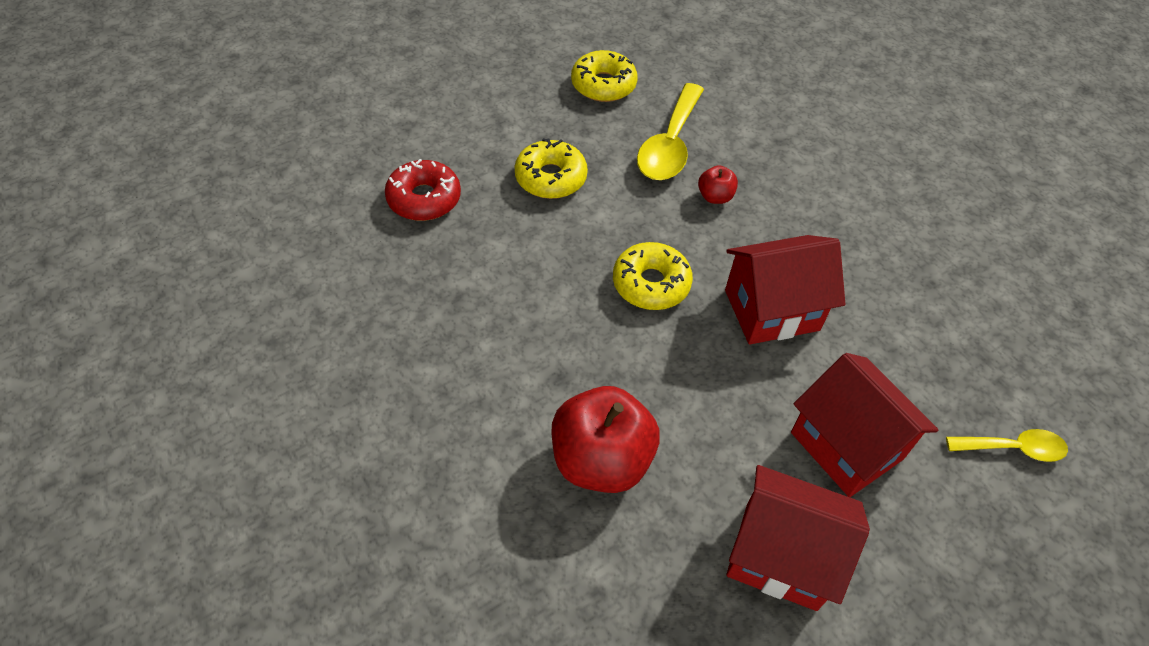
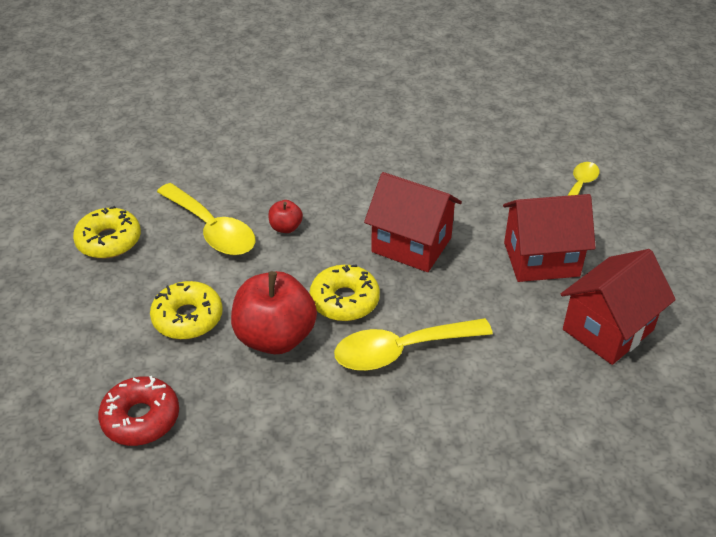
camera: 60 degrees left, 10 degrees down
red apple [551,386,660,493] -> red apple moved to [231,271,317,354]
red house [725,235,845,344] -> red house turned 75 degrees counterclockwise [364,172,462,272]
none -> yellow spoon [334,318,493,371]

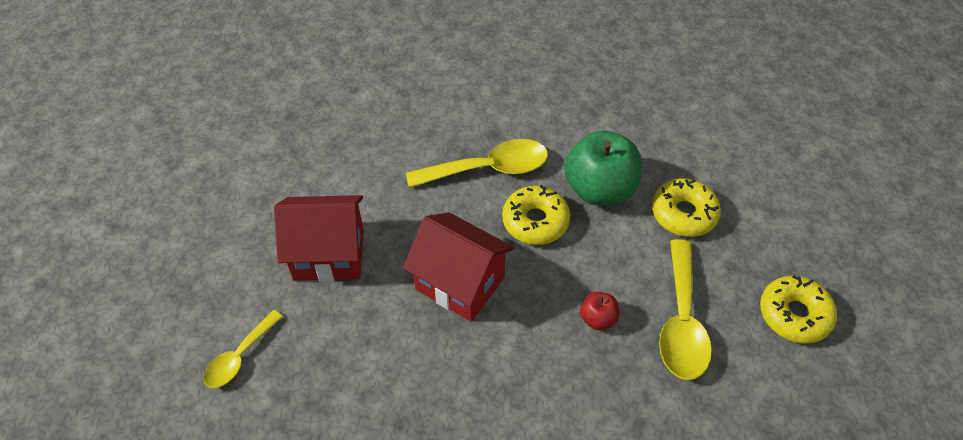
camera: 175 degrees left, 10 degrees up
red donut [98,376,179,446] -> none
yellow spoon [157,183,256,255] -> yellow spoon turned 135 degrees counterclockwise [659,239,712,380]
red apple [231,271,317,354] -> green apple [564,130,642,206]
red house [561,249,676,365] -> none

